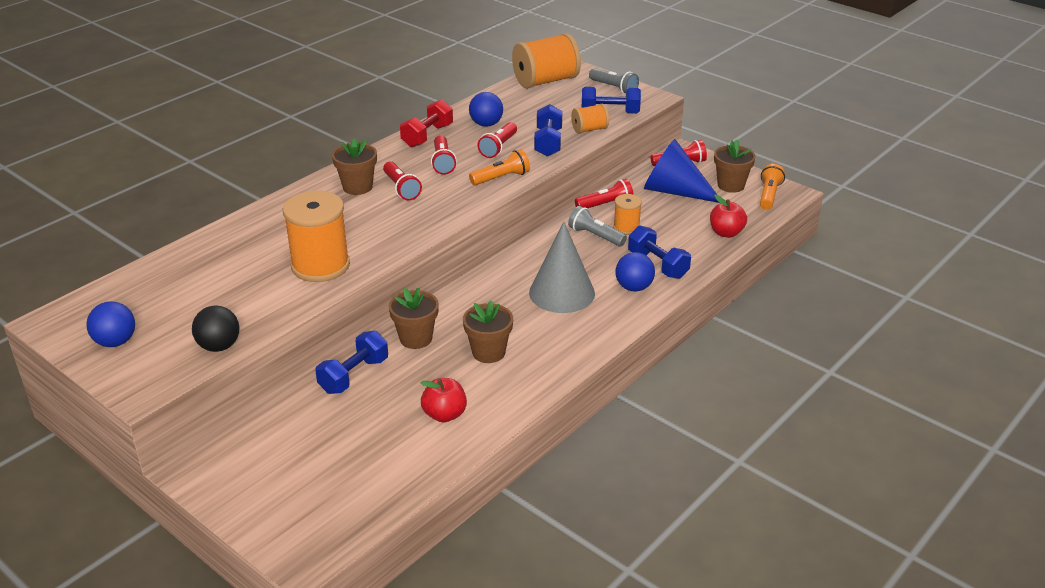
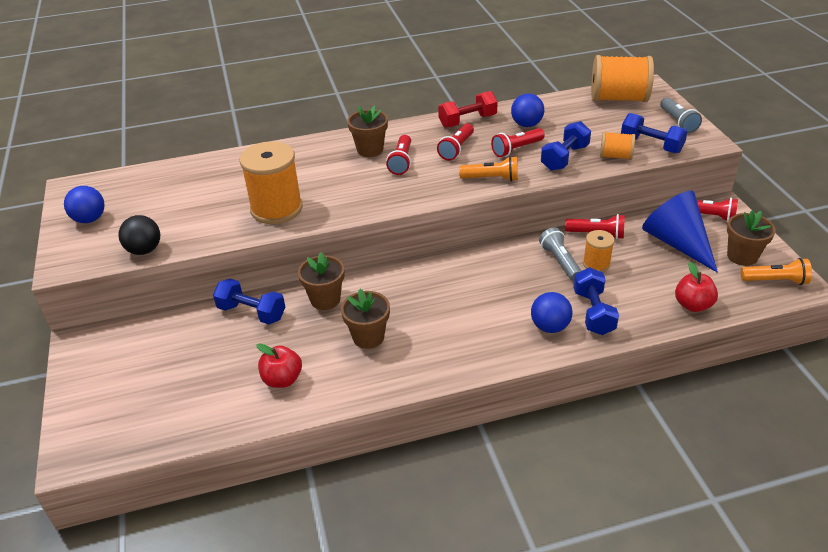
camera: 35 degrees right, 5 degrees up
blue dumbbell [315,331,388,394] -> blue dumbbell turned 45 degrees clockwise [213,279,285,324]
grey cone [529,222,595,313] -> none
orange flashlight [760,164,785,210] -> orange flashlight turned 45 degrees clockwise [741,258,812,285]

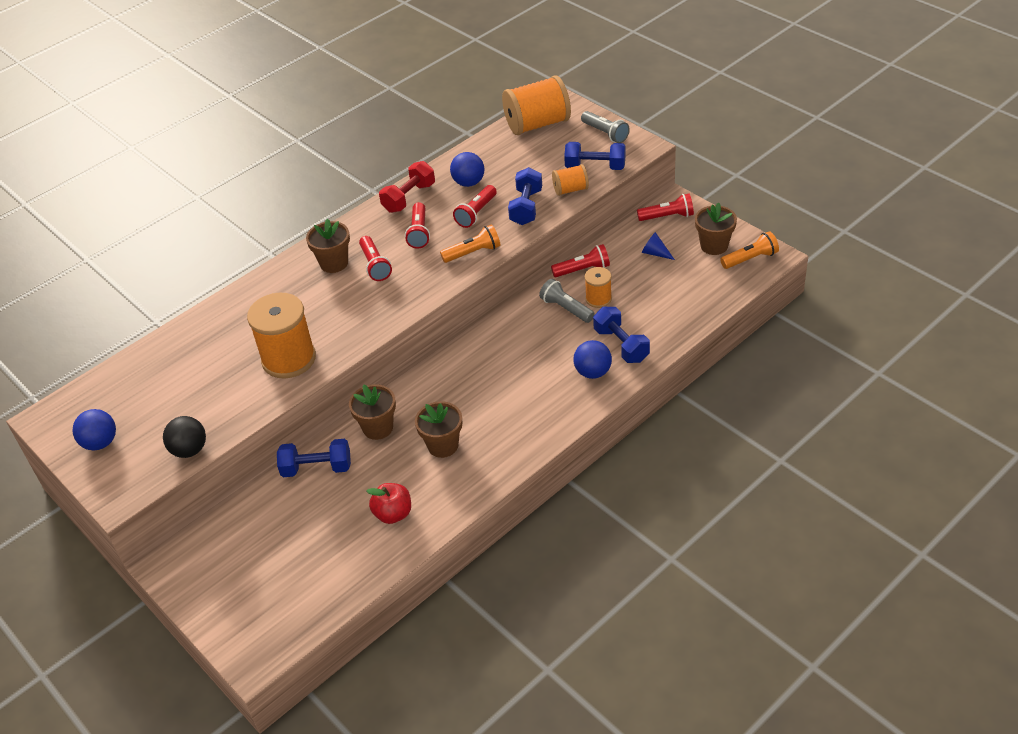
camera: 25 degrees left, 5 degrees up
blue cone [642,190,718,273] -> blue cone [642,232,675,260], size x0.42
red apple [675,262,718,312] -> none

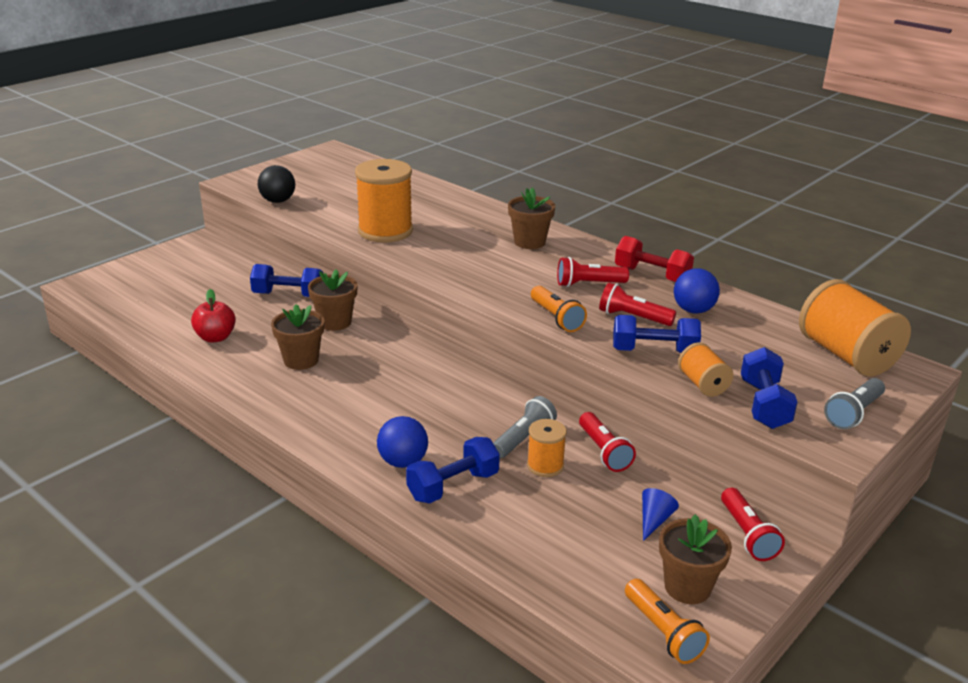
camera: 80 degrees right, 15 degrees down
blue ball [72,409,116,450] -> none
blue dumbbell [277,439,351,477] -> blue dumbbell turned 75 degrees counterclockwise [250,264,323,297]
red flashlight [359,236,392,281] -> none

